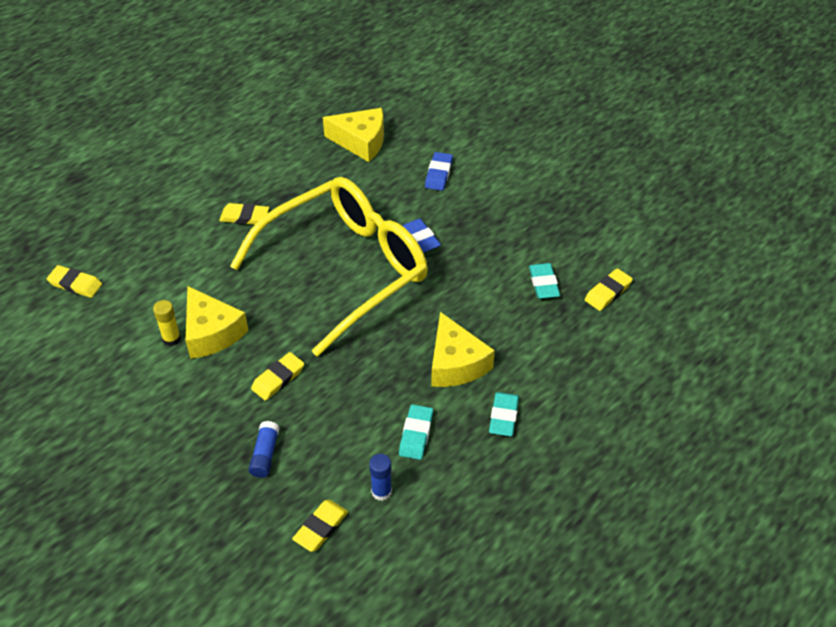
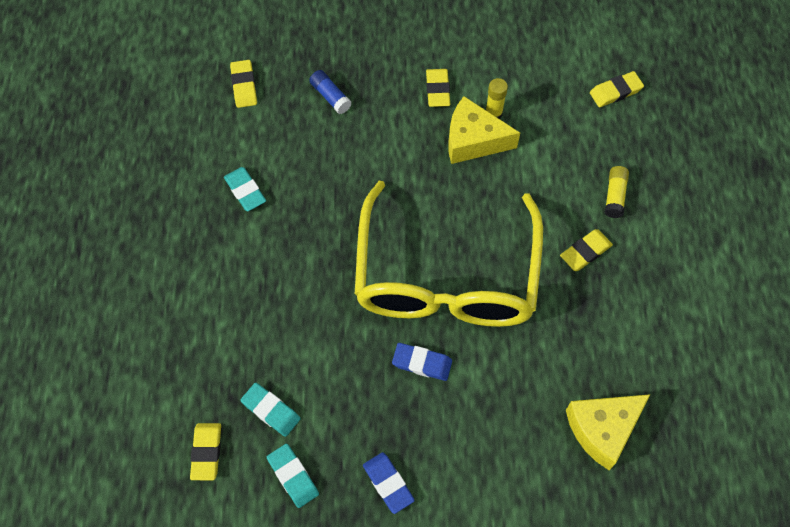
camera: 135 degrees right, 15 degrees up
yellow eraser [251,352,304,401] -> yellow eraser moved to [426,69,450,107]
blue glue stick [369,454,392,501] -> none
blue eraser [425,152,453,191] -> blue eraser moved to [363,452,415,514]
yellow cheese [431,312,495,387] -> none
turquoise eraser [489,392,519,436] -> turquoise eraser moved to [267,444,319,508]
none -> yellow glue stick [605,166,629,218]

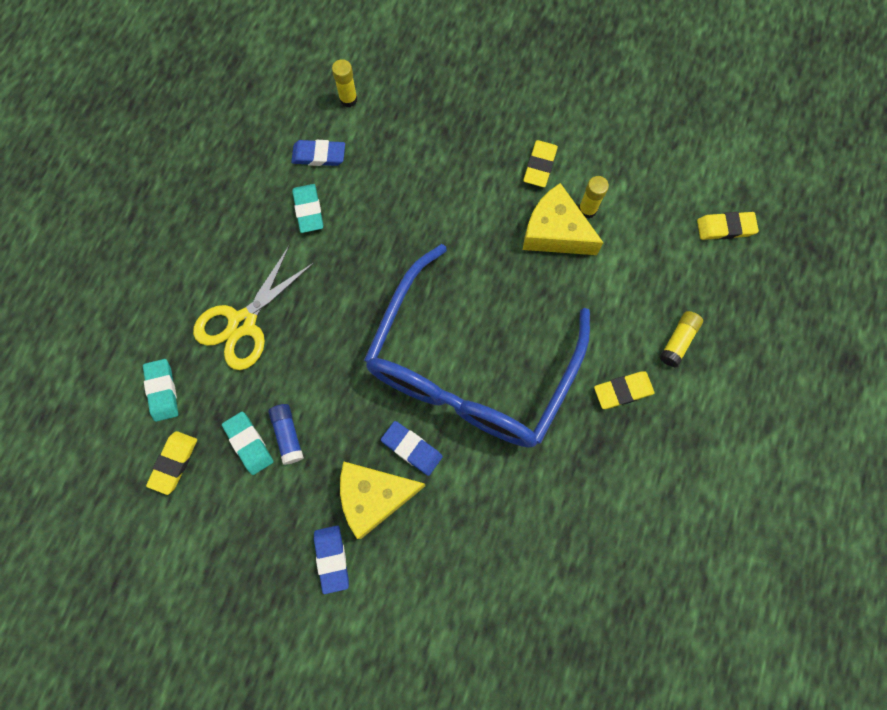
camera: 20 degrees right, 10 degrees up
yellow eraser [230,60,257,108] -> yellow glue stick [332,59,357,107]
turquoise eraser [267,444,319,508] -> turquoise eraser moved to [143,359,178,422]
blue glue stick [309,70,352,114] -> blue glue stick moved to [268,404,304,465]
yellow glasses [355,181,543,327] -> blue glasses [364,244,590,448]
yellow cheese [566,394,651,470] -> yellow cheese moved to [340,461,425,539]
none -> yellow scissors [193,245,314,370]
none -> blue eraser [291,140,345,166]

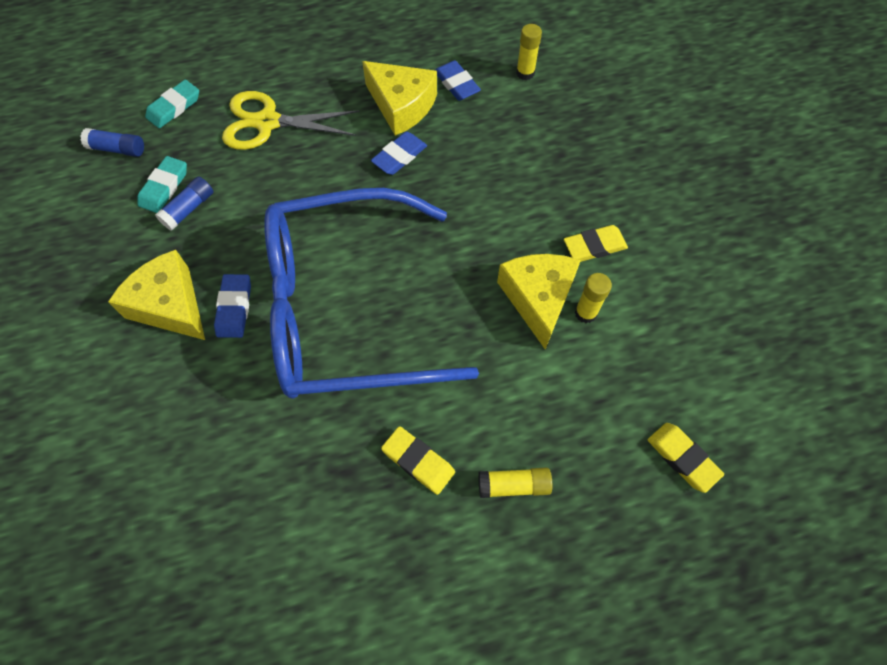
camera: 55 degrees right, 10 degrees down
yellow eraser [146,431,197,495] -> blue glue stick [80,128,144,157]
turquoise eraser [292,184,323,233] -> yellow cheese [362,61,437,136]
blue eraser [314,525,349,594] -> blue eraser moved to [371,132,427,175]

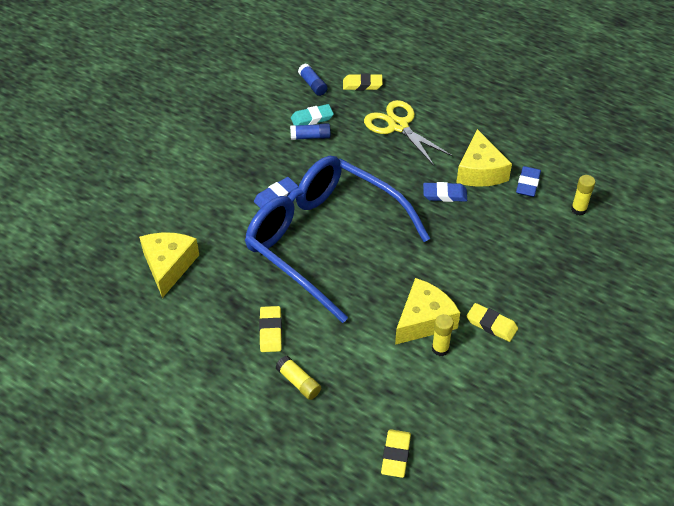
camera: 50 degrees right, 15 degrees down
yellow cheese [108,250,205,340] -> yellow cheese moved to [139,232,199,298]
turquoise eraser [145,80,199,128] -> yellow eraser [343,73,383,90]

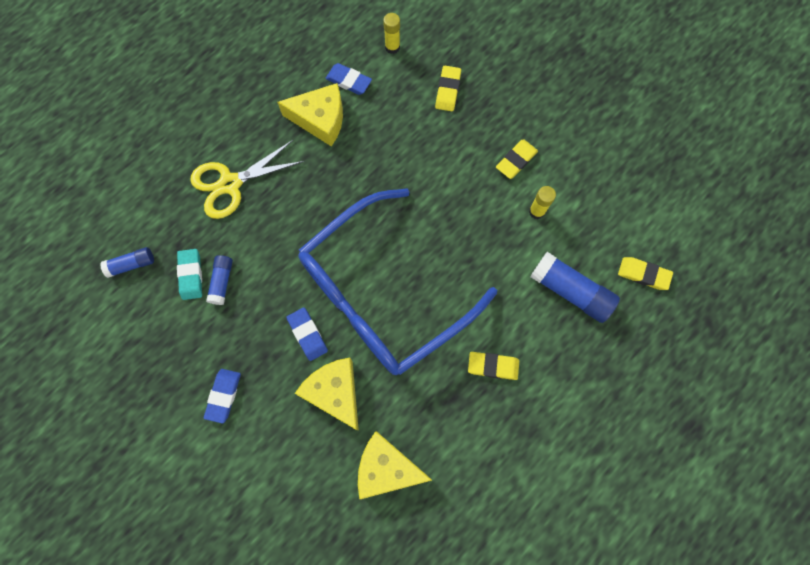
camera: 80 degrees left, 25 degrees up
yellow glue stick [276,356,321,400] -> none
yellow eraser [343,73,383,90] -> yellow eraser moved to [435,66,461,111]
yellow cheese [395,278,460,345] -> yellow cheese moved to [294,358,359,431]
blue eraser [423,182,467,202] -> blue eraser moved to [204,369,241,423]
none -> blue glue stick [530,252,620,323]

